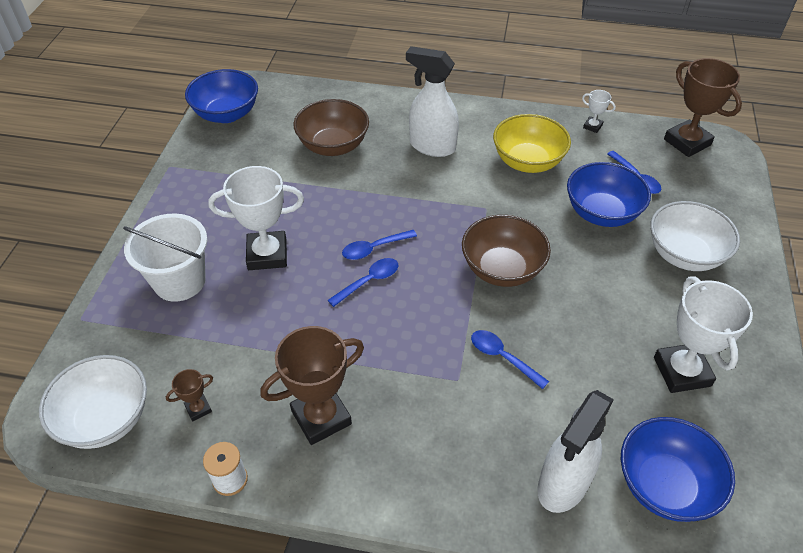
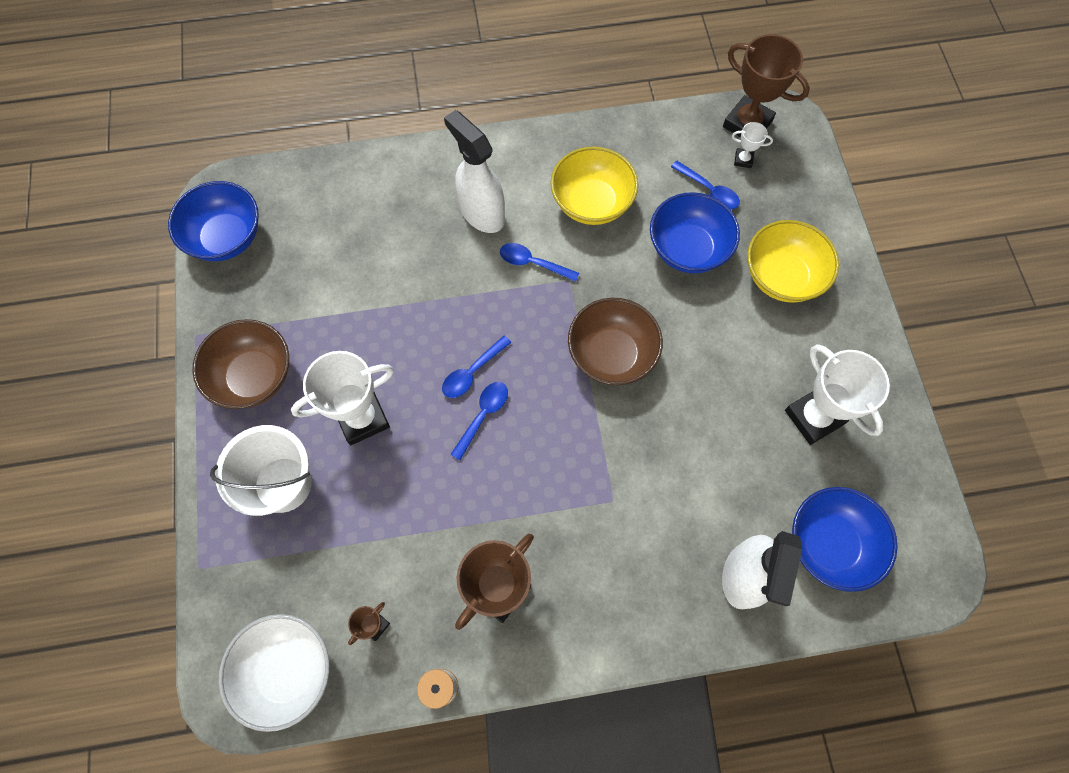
camera: 20 degrees left, 20 degrees up
brown bowl [293,99,369,156] -> brown bowl moved to [192,319,289,409]
white spray bottle [406,46,459,157] -> white spray bottle turned 45 degrees clockwise [444,110,505,233]
blue spoon [471,330,549,389] -> blue spoon moved to [500,243,579,282]
white trophy [582,90,616,133] -> white trophy moved to [732,122,773,168]
white bowl [650,201,740,271] -> yellow bowl [747,220,839,303]

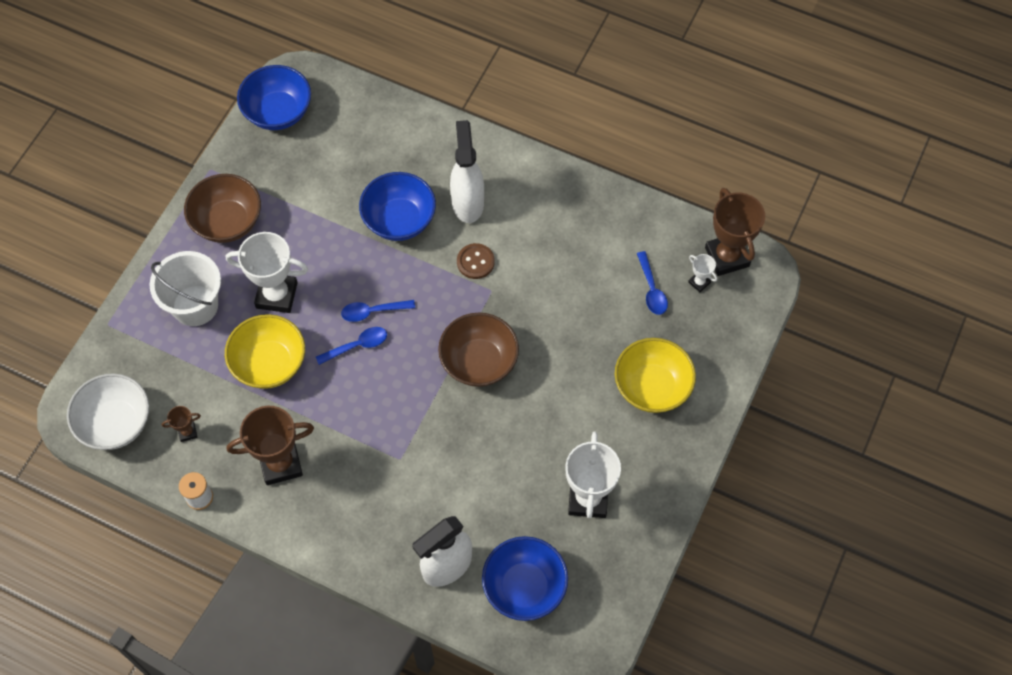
camera: 35 degrees right, 5 degrees down
blue spoon [500,243,579,282] -> brown button [457,243,495,279]
yellow bowl [551,147,638,225] -> yellow bowl moved to [225,314,305,389]
blue bowl [650,192,740,273] -> blue bowl moved to [359,172,436,241]

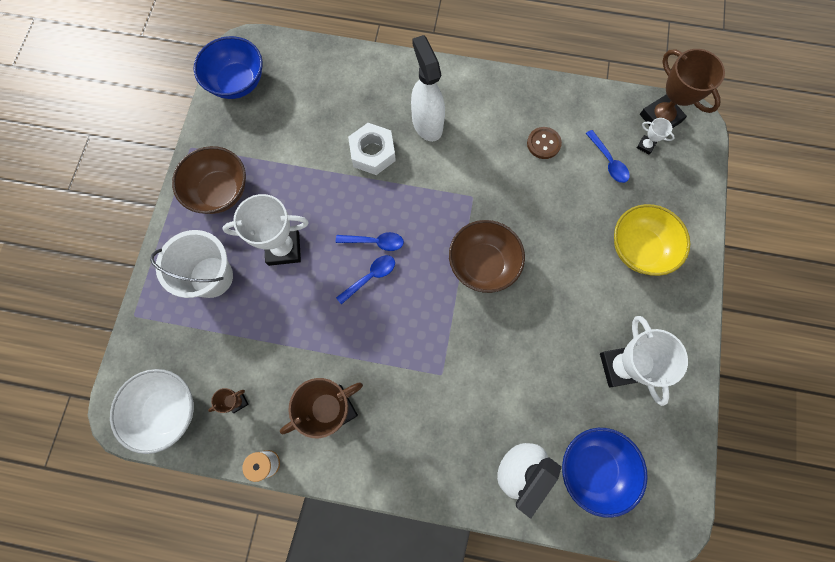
camera: 15 degrees left, 10 degrees up
yellow bowl [225,314,305,389] -> none
blue spoon [341,300,415,322] -> blue spoon turned 150 degrees counterclockwise [336,232,404,251]
blue bowl [359,172,436,241] -> white nut [348,123,396,175]
brown button [457,243,495,279] -> brown button moved to [527,127,562,159]

